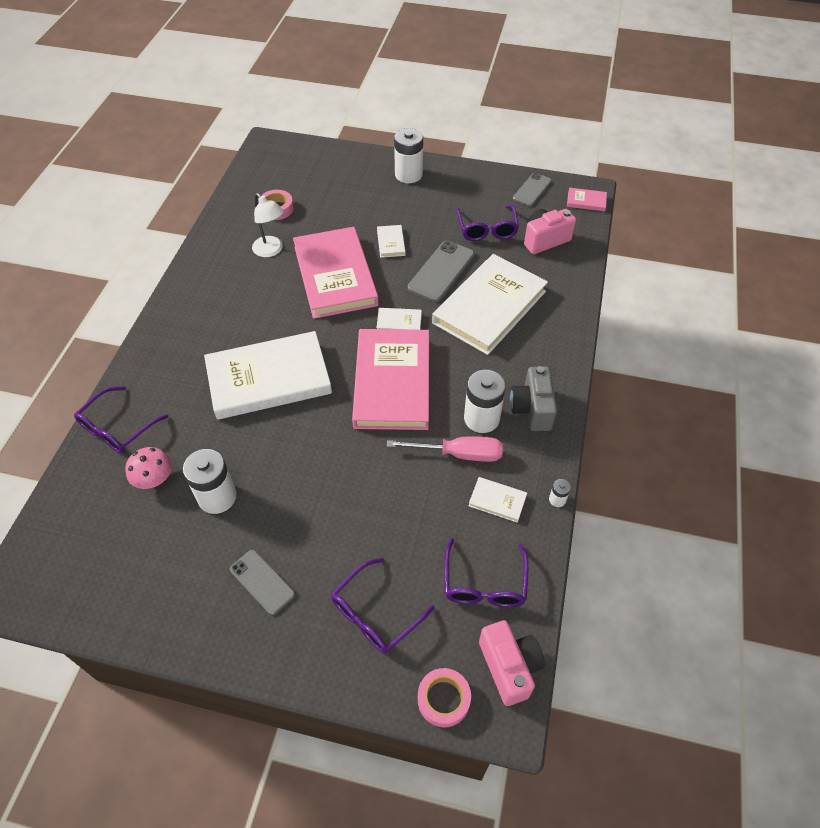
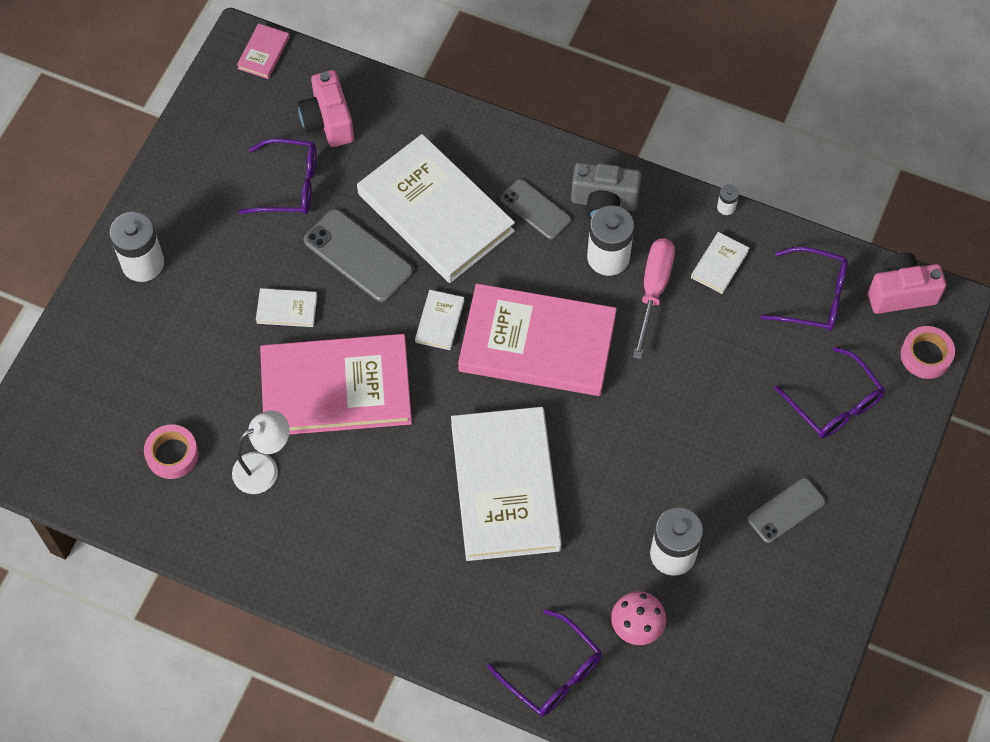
camera: 80 degrees left, 10 degrees up
grey phone [513,173,552,206] -> grey phone moved to [500,179,571,240]

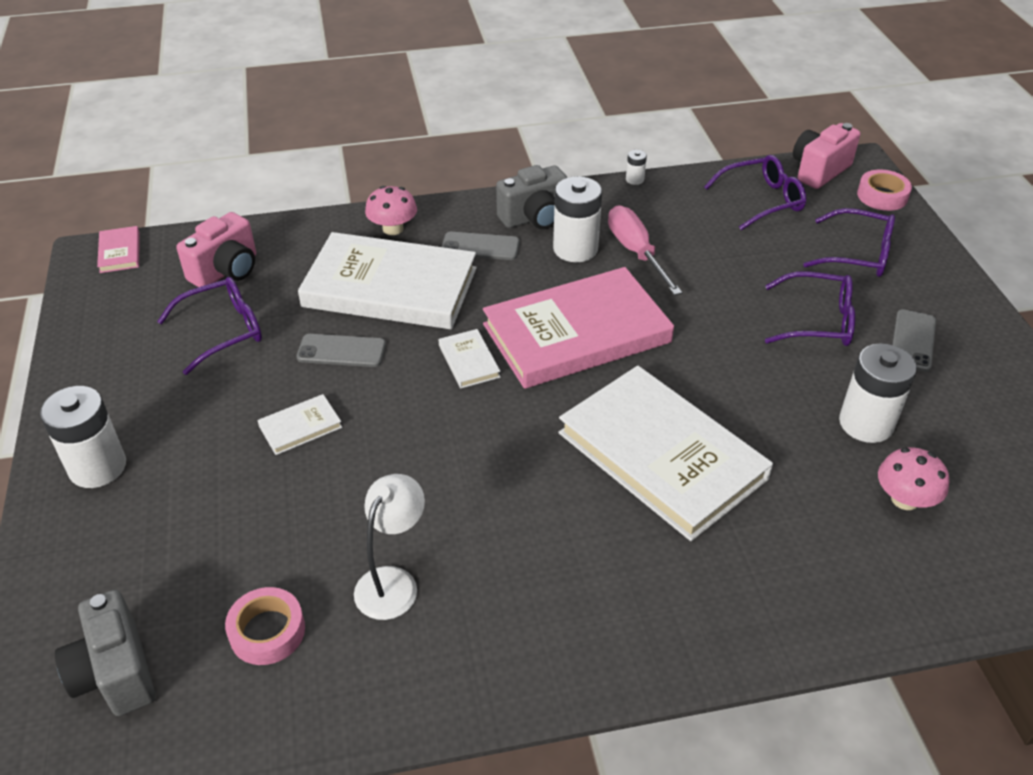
camera: 35 degrees left, 20 degrees down
pink book [260,334,412,435] -> none
pink camera [298,70,354,147] -> pink camera turned 90 degrees counterclockwise [176,212,256,287]
grey phone [304,209,413,302] -> grey phone [296,334,386,367], size x0.65
purple glasses [487,609,602,717] -> purple glasses moved to [765,271,855,346]
white book [691,232,749,294] -> none
none -> grey camera [55,590,156,716]
none -> pink mushroom [365,186,417,235]

